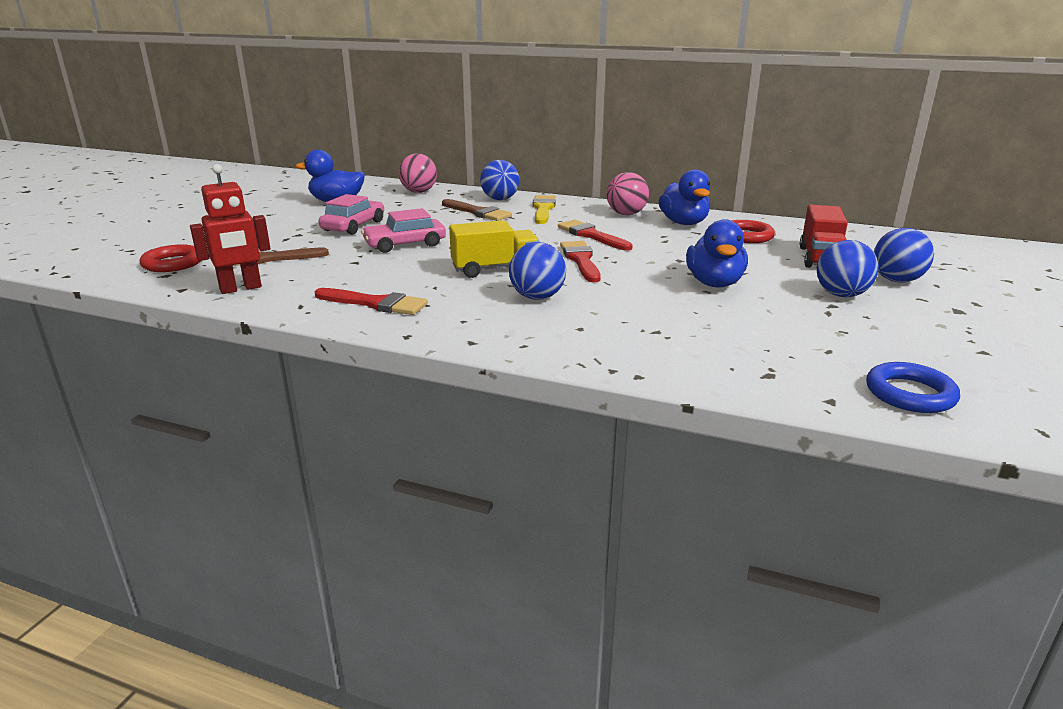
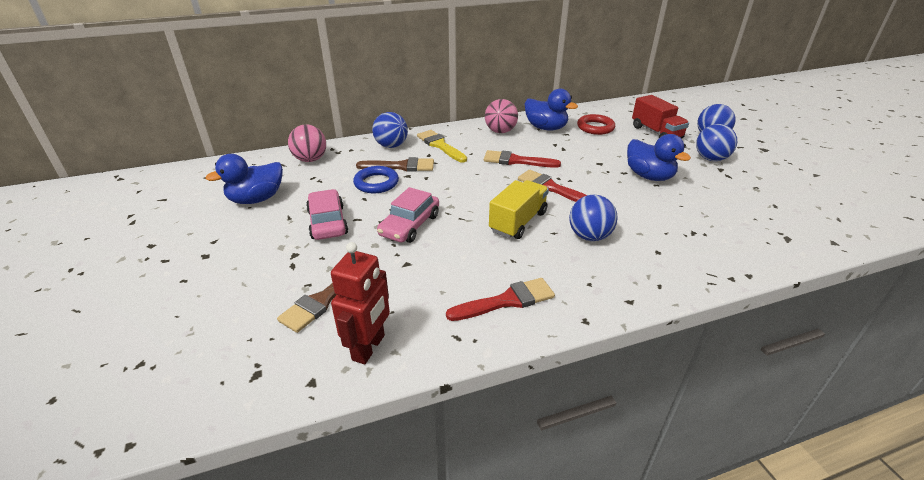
camera: 40 degrees left, 10 degrees up
red ring [140,244,200,272] -> none
blue ring [866,362,960,413] -> blue ring moved to [353,166,399,193]

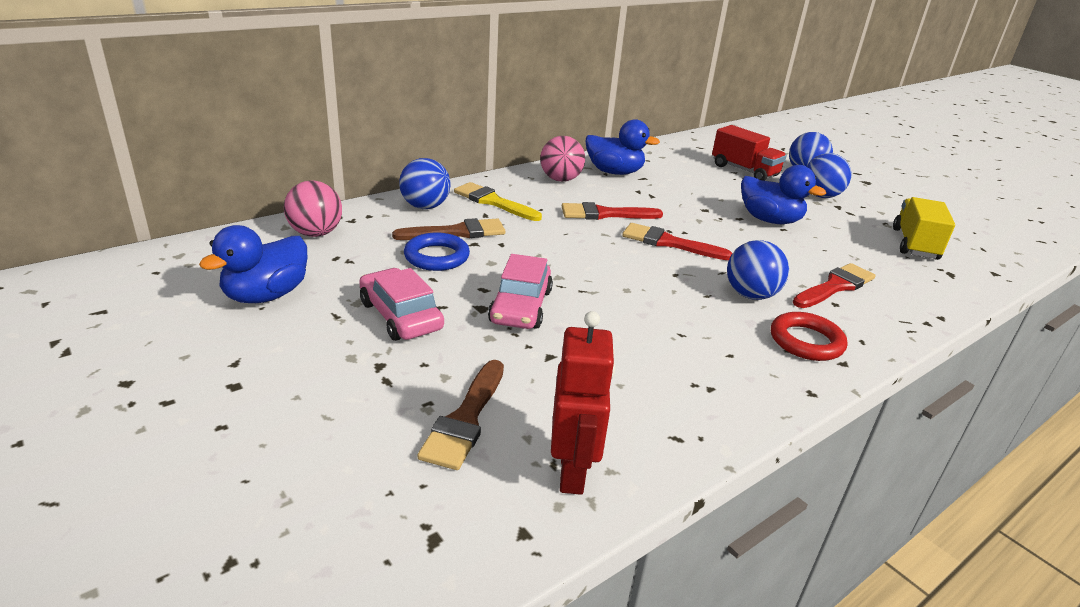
camera: 20 degrees left, 5 degrees down
red brush [446,278,555,321] -> red brush moved to [793,263,876,308]
yellow truck [489,180,549,239] -> yellow truck moved to [893,197,955,260]
red ring [577,114,615,135] -> red ring moved to [771,312,847,361]

